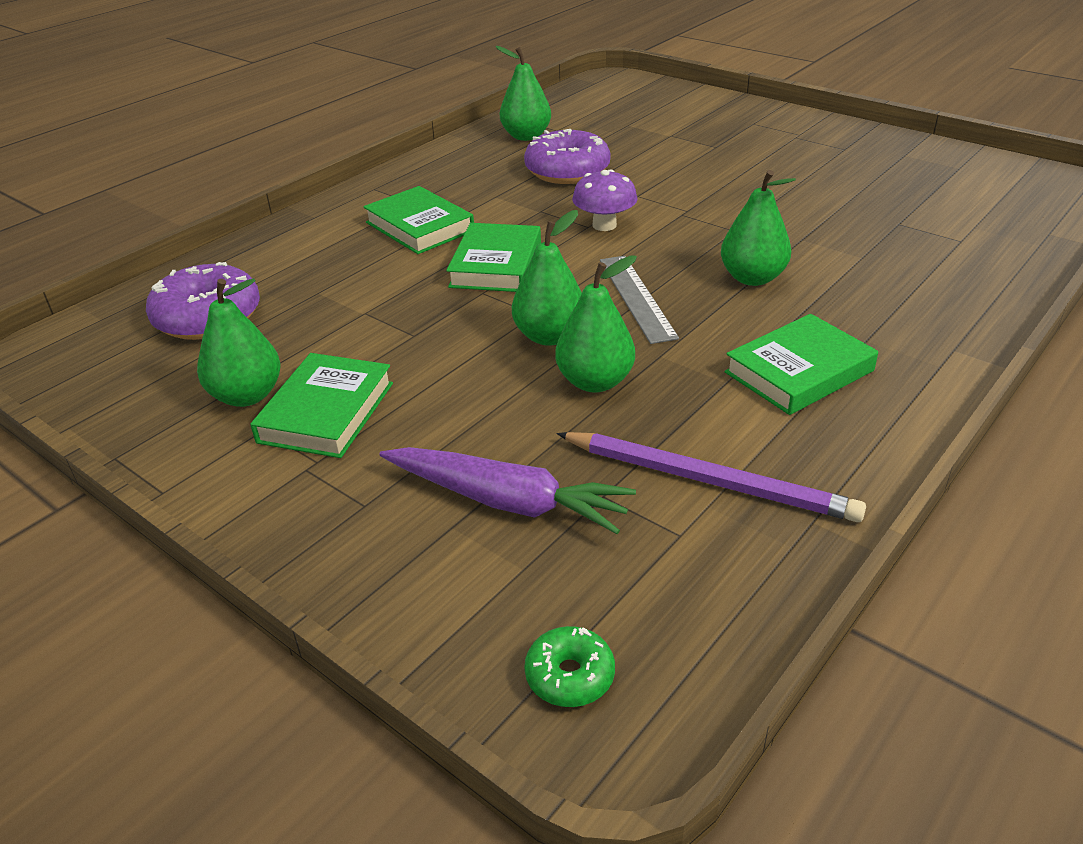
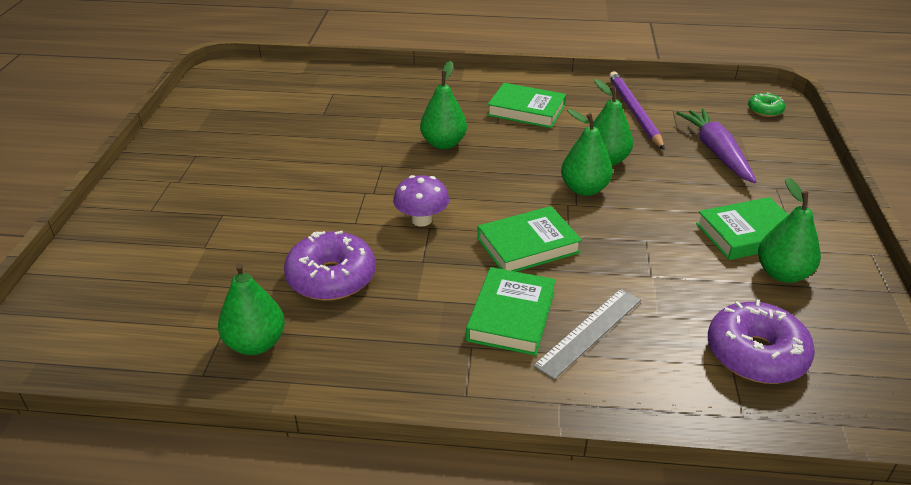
camera: 125 degrees left, 0 degrees up
grey ruler [600,256,679,344] -> grey ruler moved to [533,289,641,380]

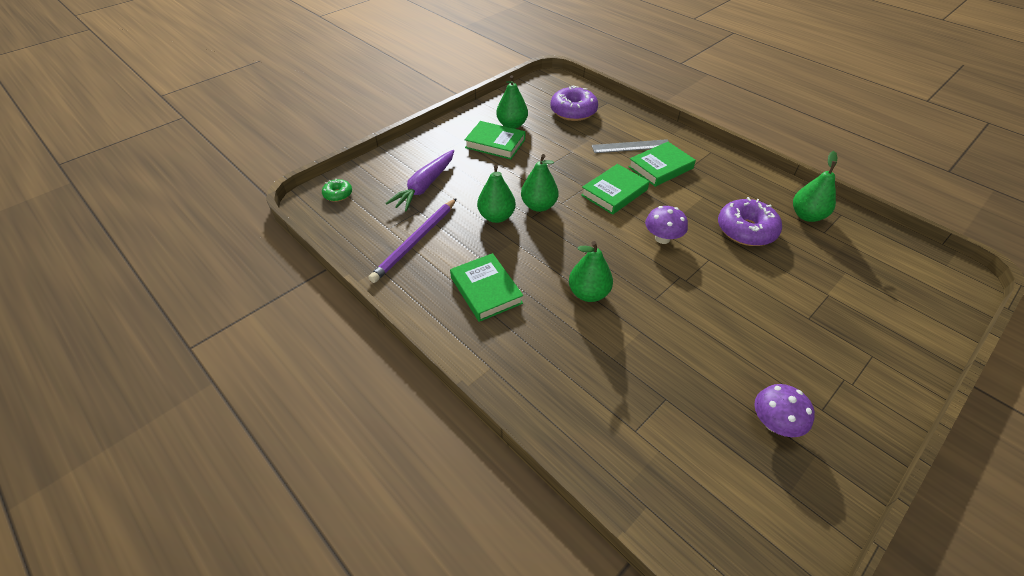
camera: 140 degrees left, 10 degrees up
green book [477,206,582,272] -> green book turned 60 degrees counterclockwise [581,164,649,215]
none -> purple mushroom [754,384,815,437]

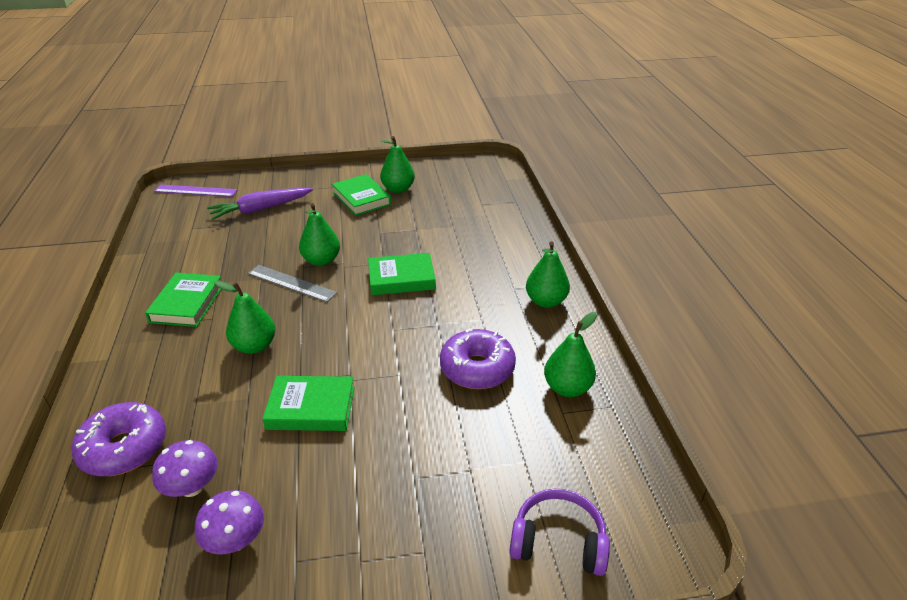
camera: 35 degrees right, 10 degrees down
green donut [322,178,352,202] -> purple ruler [154,185,237,197]
purple pencil [368,198,457,283] -> none
green pear [477,165,516,223] -> green pear moved to [526,242,570,308]
purple donut [551,86,598,121] -> purple donut moved to [71,402,166,476]
grey ruler [592,139,669,153] -> grey ruler moved to [248,265,337,302]
green book [628,142,696,187] -> green book moved to [263,376,355,431]
purple mushroom [645,206,688,244] -> purple mushroom moved to [152,440,218,497]
none -> purple headphones [509,488,610,576]

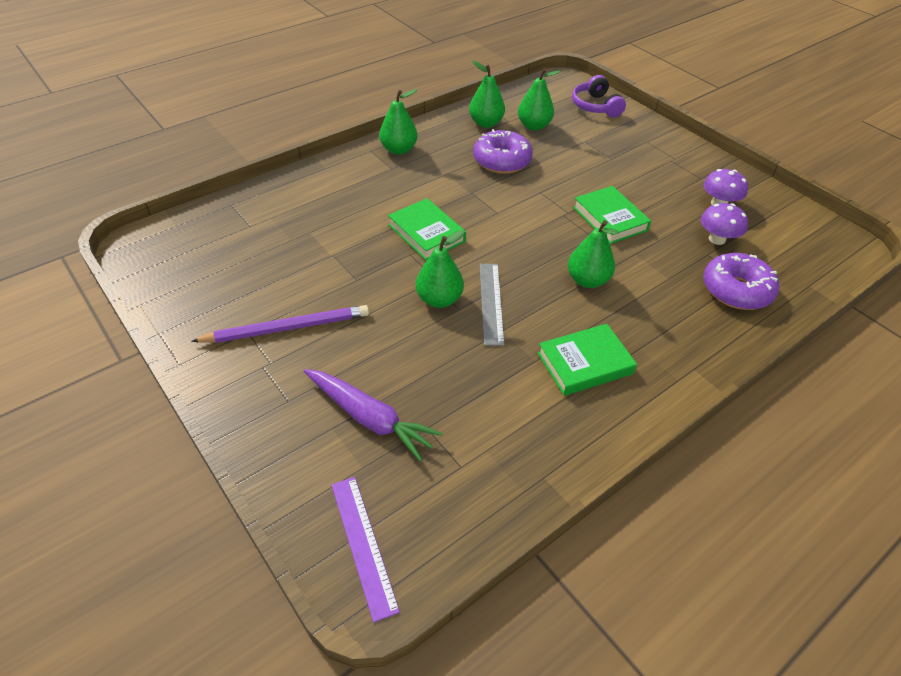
camera: 120 degrees left, 10 degrees up
green book [332,174,391,216] -> purple pencil [191,305,369,343]
green pear [380,136,415,193] -> green pear moved to [518,68,561,131]

